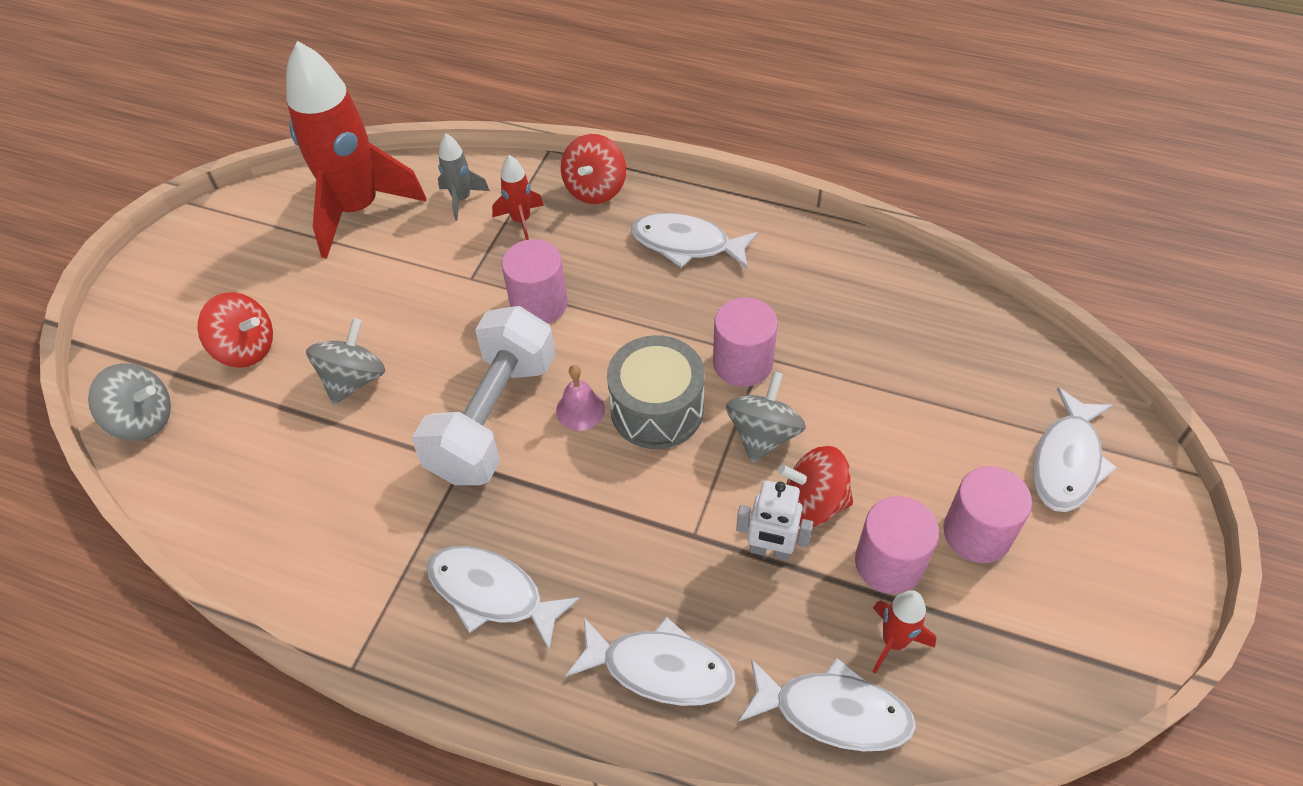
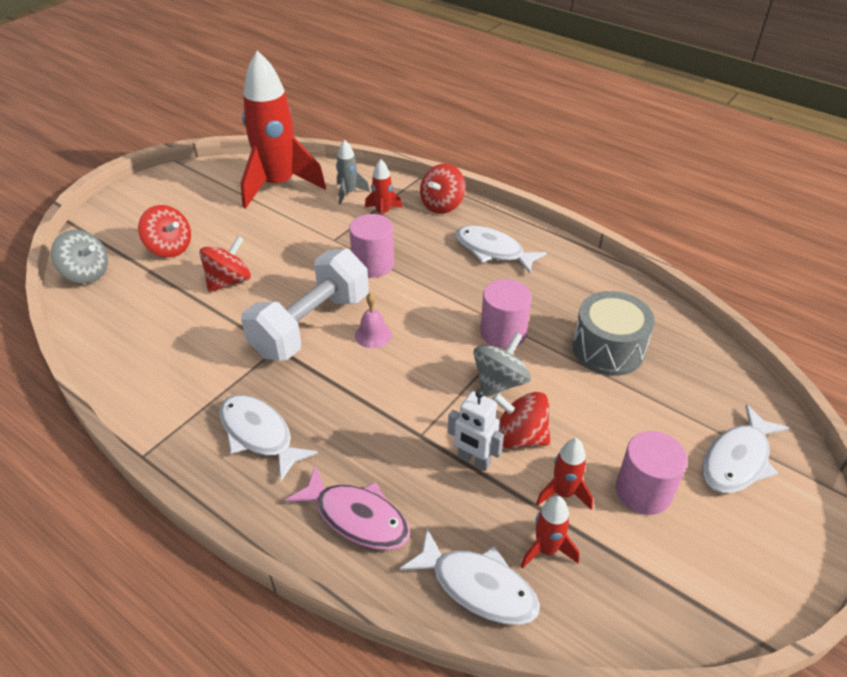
camera: 15 degrees right, 10 degrees down
grey spinning top [306,318,385,405] -> red spinning top [199,236,251,292]
white fish [566,617,736,706] -> pink fish [285,466,410,550]
grey drum [607,335,705,449] -> grey drum moved to [572,291,655,376]
pink cylinder [855,496,939,594] -> red rocket [536,438,593,510]

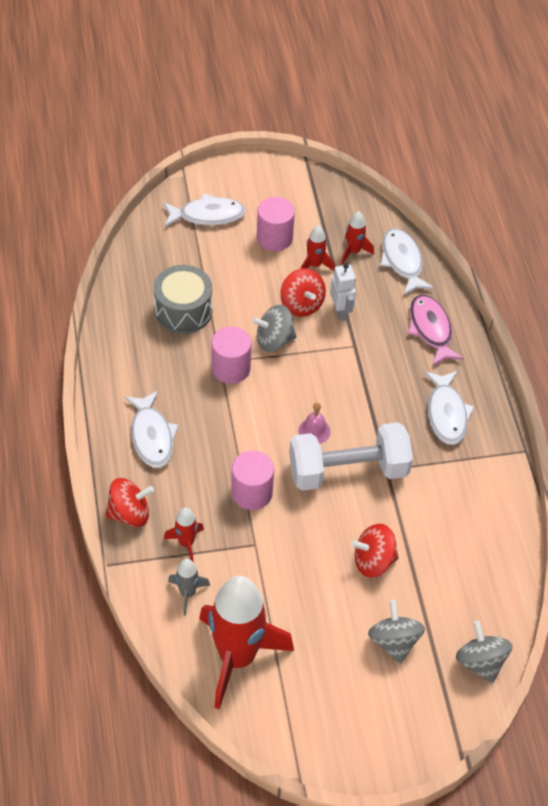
camera: 140 degrees left, 10 degrees up
red spinning top [138,205,191,257] -> grey spinning top [368,600,425,664]

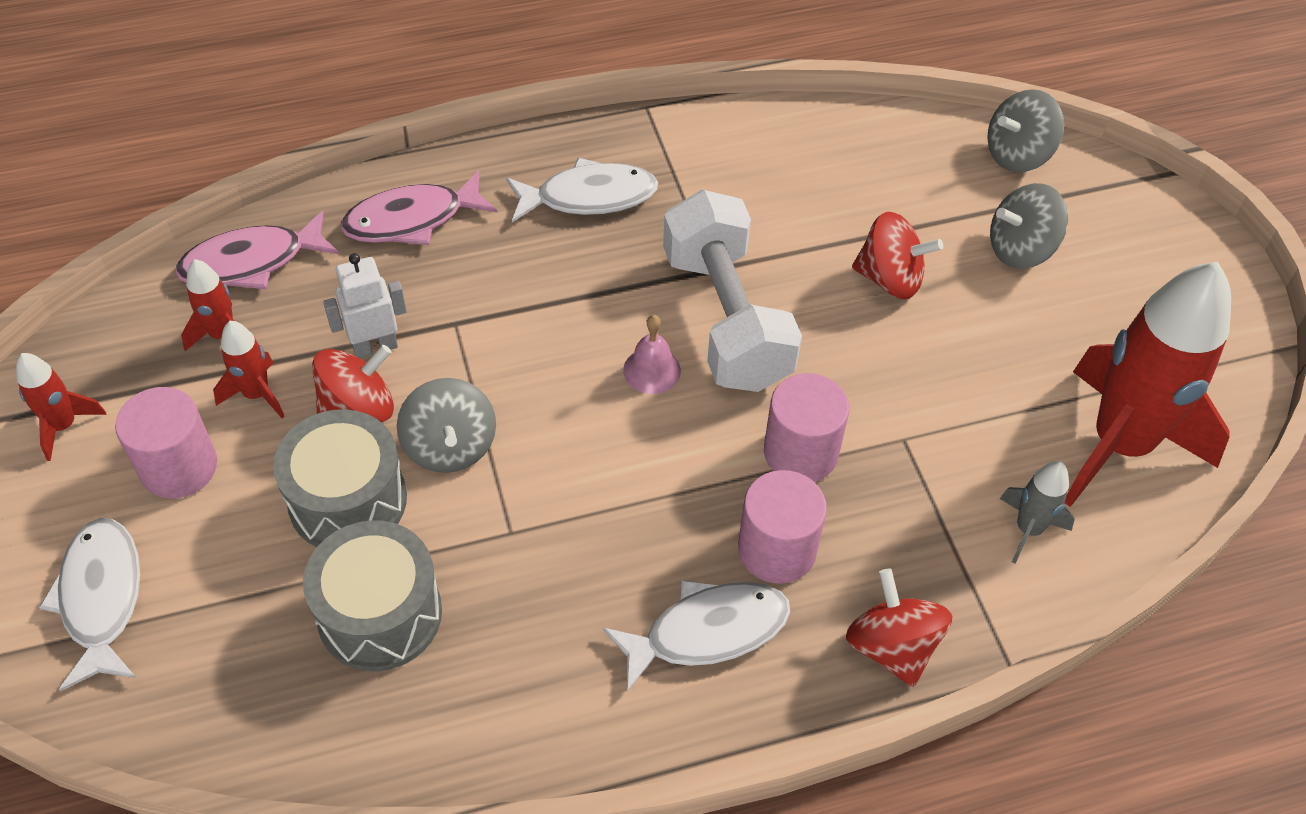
camera: 95 degrees left, 0 degrees up
red rocket [164,508,204,563] -> red rocket moved to [16,353,107,461]
pink cylinder [211,327,252,384] -> pink cylinder moved to [738,470,827,584]
red spinning top [351,524,399,578] -> red spinning top turned 60 degrees counterclockwise [852,212,943,299]
white fish [380,229,434,296] -> pink fish [175,211,339,289]
none -> grey drum [273,409,407,547]

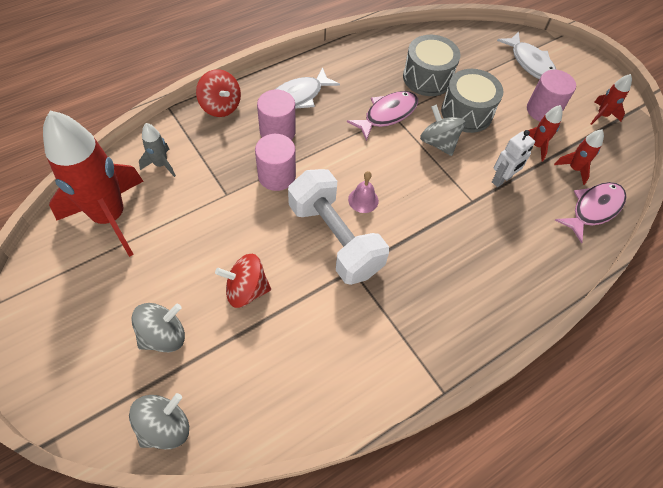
camera: 160 degrees right, 5 degrees up
red spinning top [312,345,394,423] -> none
pink fish [340,171,498,245] -> pink fish moved to [347,91,418,141]
white fish [506,158,658,222] -> none

